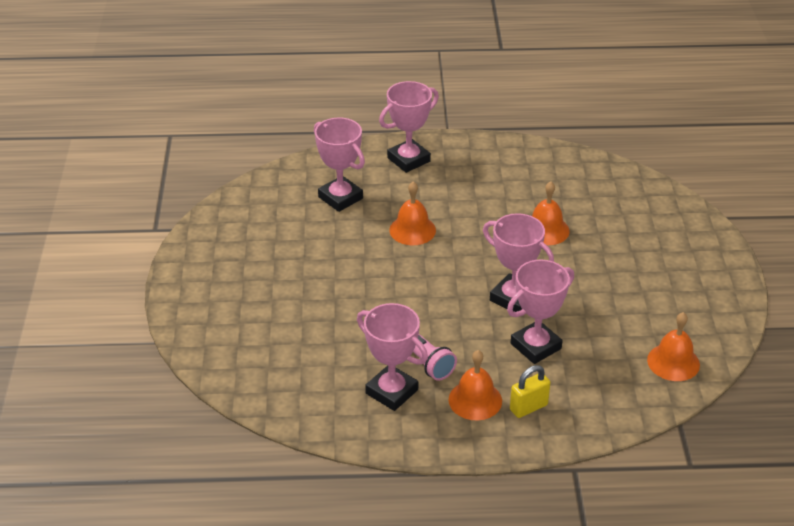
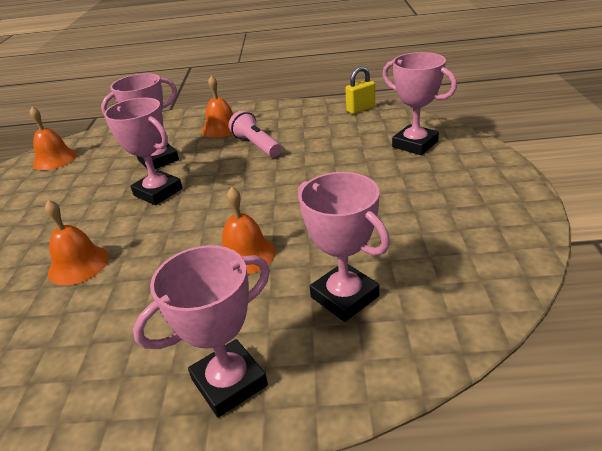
camera: 175 degrees left, 5 degrees down
pink trophy [357,303,428,411] -> pink trophy moved to [383,52,457,155]
yellow padlock [510,365,550,418] -> yellow padlock moved to [345,66,375,114]

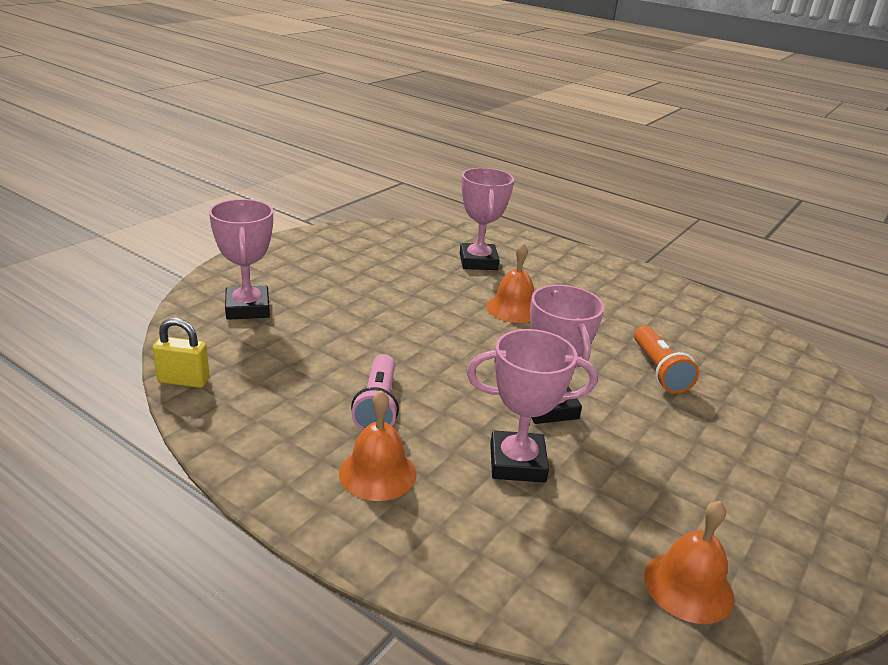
camera: 150 degrees left, 5 degrees down
orange bell [45,200,109,285] -> orange flashlight [634,326,699,394]
pink trophy [133,245,270,418] -> none

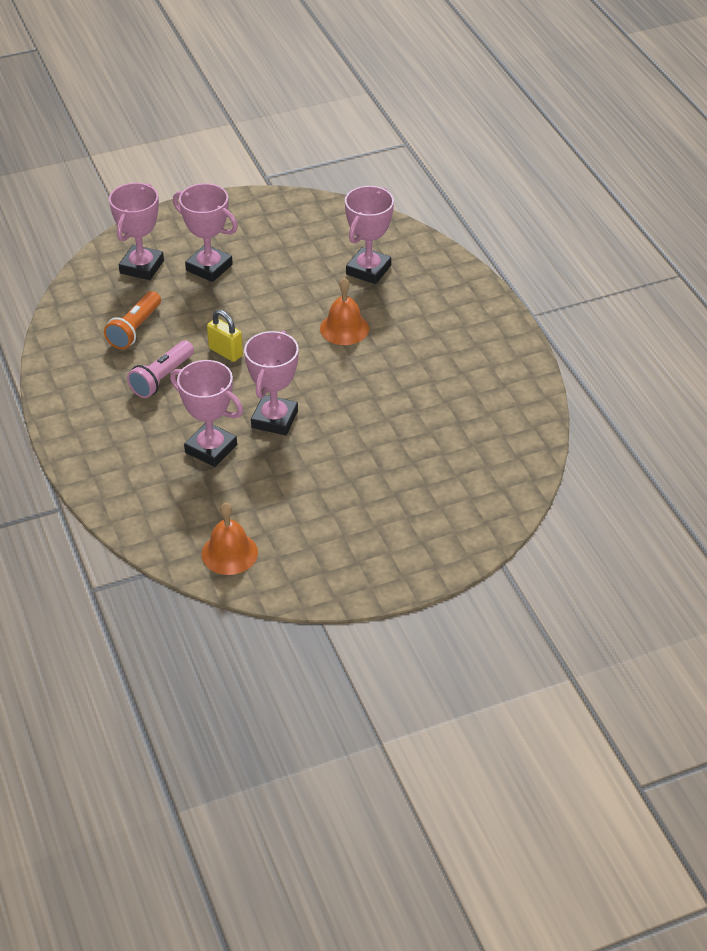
camera: 35 degrees right, 15 degrees up
yellow padlock [152,318,210,388] -> yellow padlock moved to [207,310,243,362]
orange bell [339,390,417,501] -> none
orange flashlight [634,326,699,394] -> orange flashlight moved to [104,291,161,349]
none -> pink trophy [173,183,238,282]

